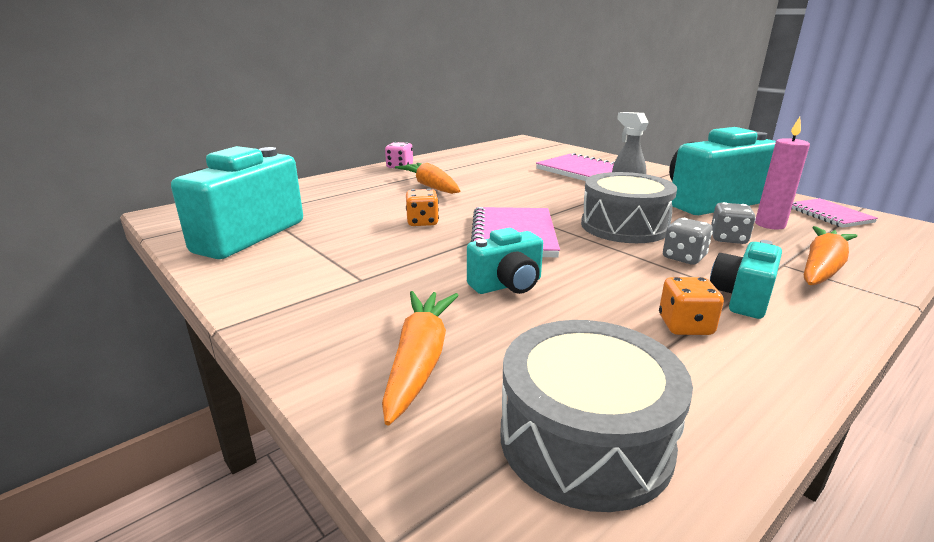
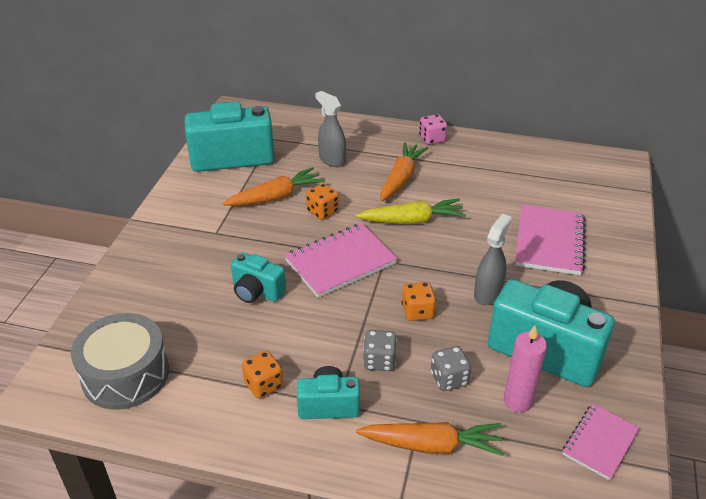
camera: 55 degrees right, 15 degrees up
orange carrot [382,291,459,425] -> orange carrot moved to [223,167,325,206]
grey drum [581,172,677,243] -> orange dice [402,282,436,321]
none -> grey spray bottle [315,91,346,167]
none -> yellow carrot [356,199,466,224]

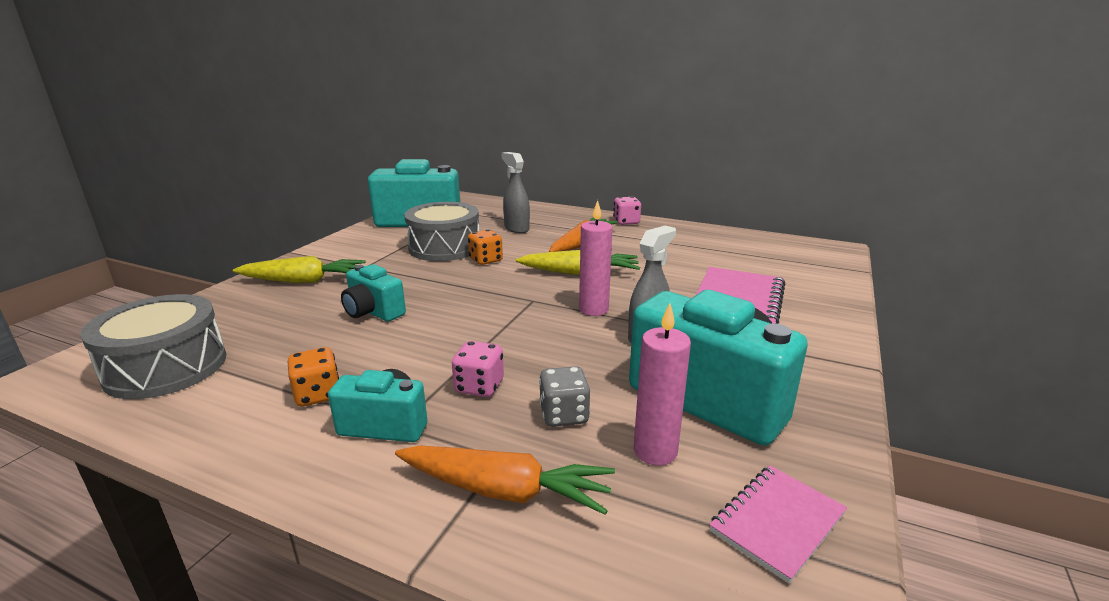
camera: 10 degrees right, 15 degrees down
orange carrot [223,167,325,206] -> grey drum [404,202,479,261]
pink notebook [284,223,398,298] -> none
grey dice [363,330,397,371] -> pink dice [452,341,504,397]
orange dice [402,282,436,321] -> none
none -> yellow carrot [233,256,366,283]
none -> pink candle [579,200,613,316]

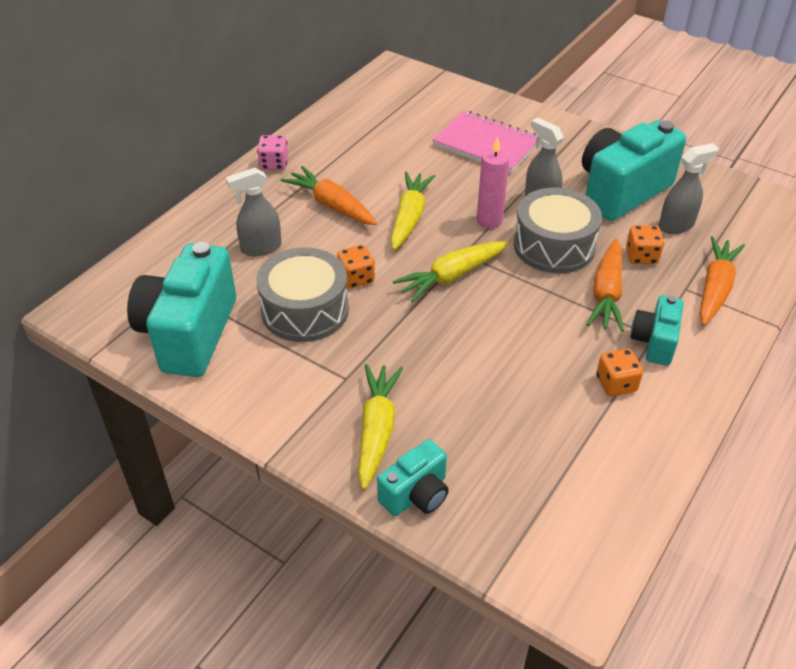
camera: 80 degrees left, 20 degrees up
grey drum [80,294,226,399] -> grey drum moved to [514,188,602,273]
turquoise camera [341,264,406,321] -> turquoise camera moved to [377,439,449,516]
pink dice [452,341,504,397] -> orange carrot [586,239,624,332]
grey dice [539,366,590,427] -> orange dice [626,225,664,264]
pink candle [634,303,691,466] -> grey spray bottle [659,143,719,234]
pink notebook [709,465,847,584] -> none
none -> yellow carrot [393,241,508,302]

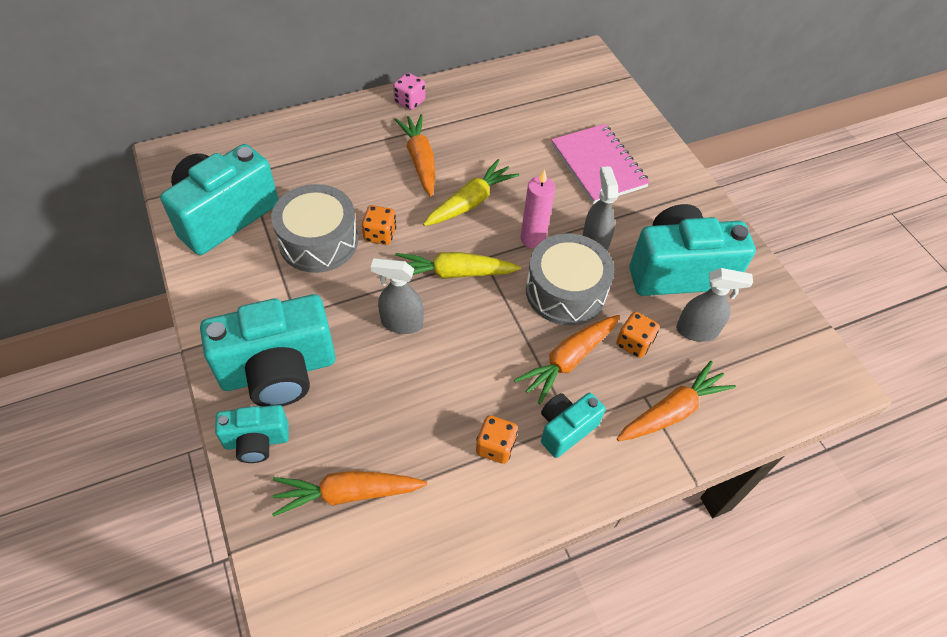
camera: 30 degrees right, 10 degrees up
grey spray bottle [226,168,282,256] -> grey spray bottle moved to [371,258,424,334]
yellow carrot [358,364,403,489] -> turquoise camera [200,294,336,406]
none -> orange carrot [272,471,427,517]

